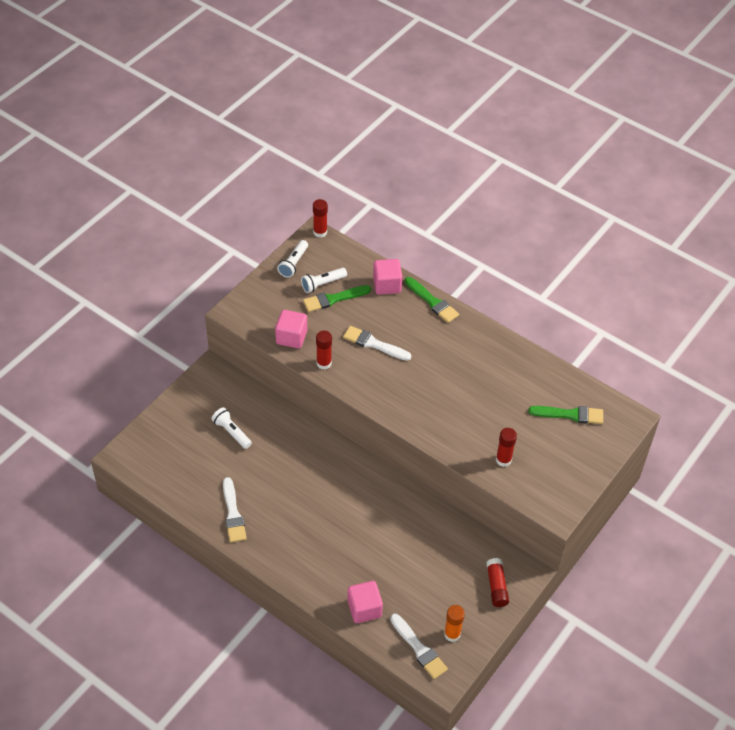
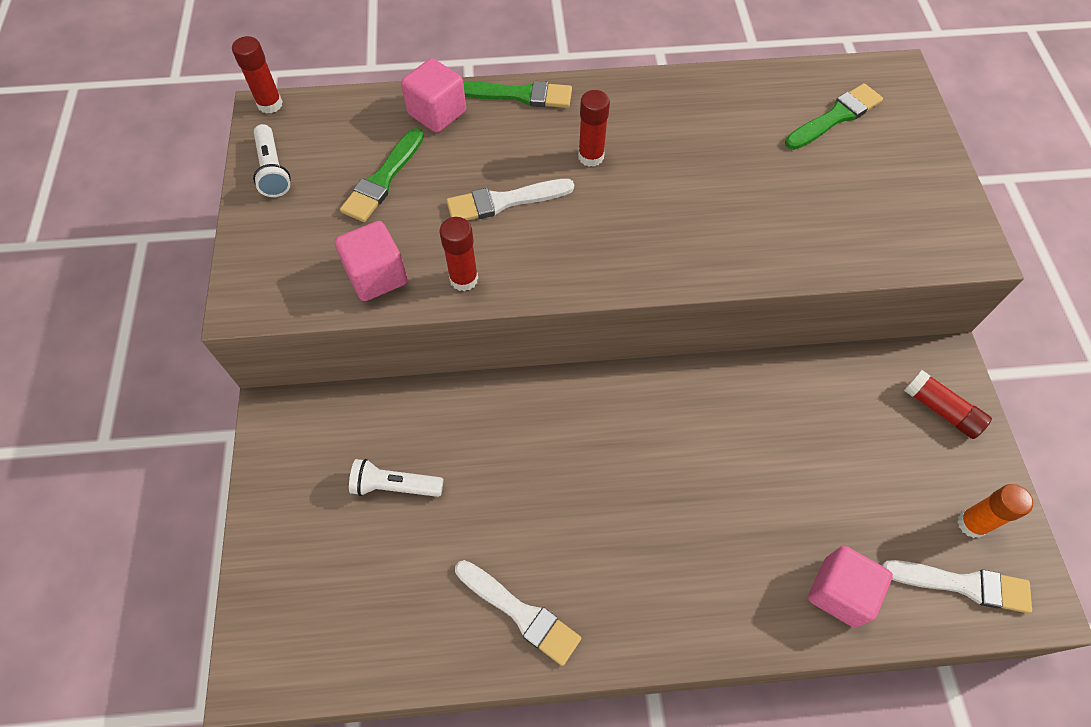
camera: 40 degrees left, 10 degrees up
white flashlight [301,268,347,293] -> none
red glue stick [496,428,517,467] -> red glue stick moved to [578,90,610,167]

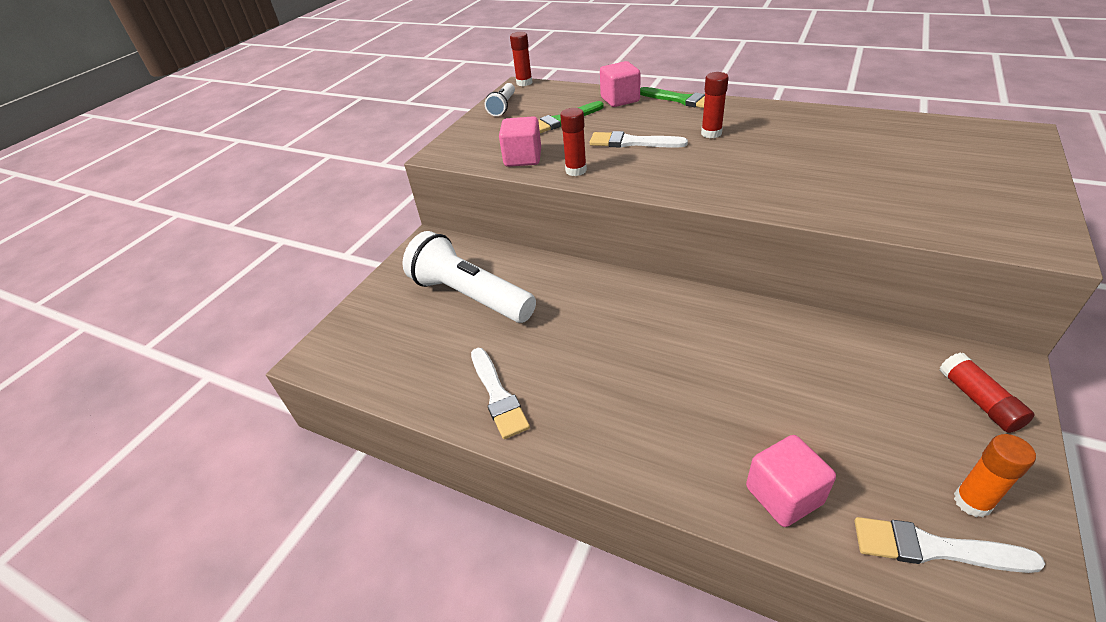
camera: 35 degrees right, 20 degrees down
white flashlight [349,459,443,497] -> white flashlight [402,231,536,323], size x2.04
green brush [785,83,883,150] -> none
white brush [881,560,1032,613] -> white brush turned 150 degrees clockwise [855,517,1045,573]

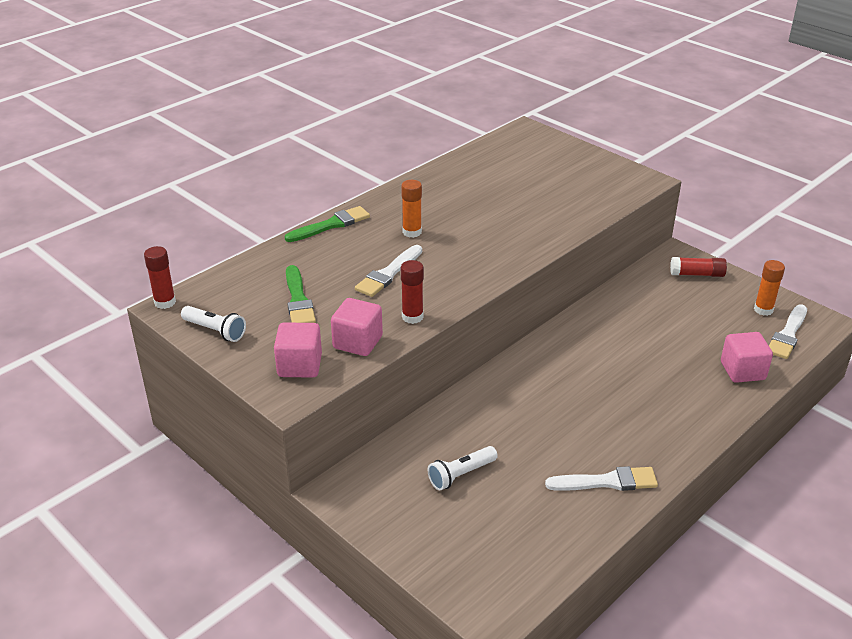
camera: 75 degrees left, 5 degrees down
white flashlight [402,231,536,323] -> white flashlight [428,446,498,491], size x0.49
pink cube [600,61,640,107] -> pink cube moved to [274,322,322,378]
red glue stick [701,72,729,138] -> orange glue stick [401,180,422,238]

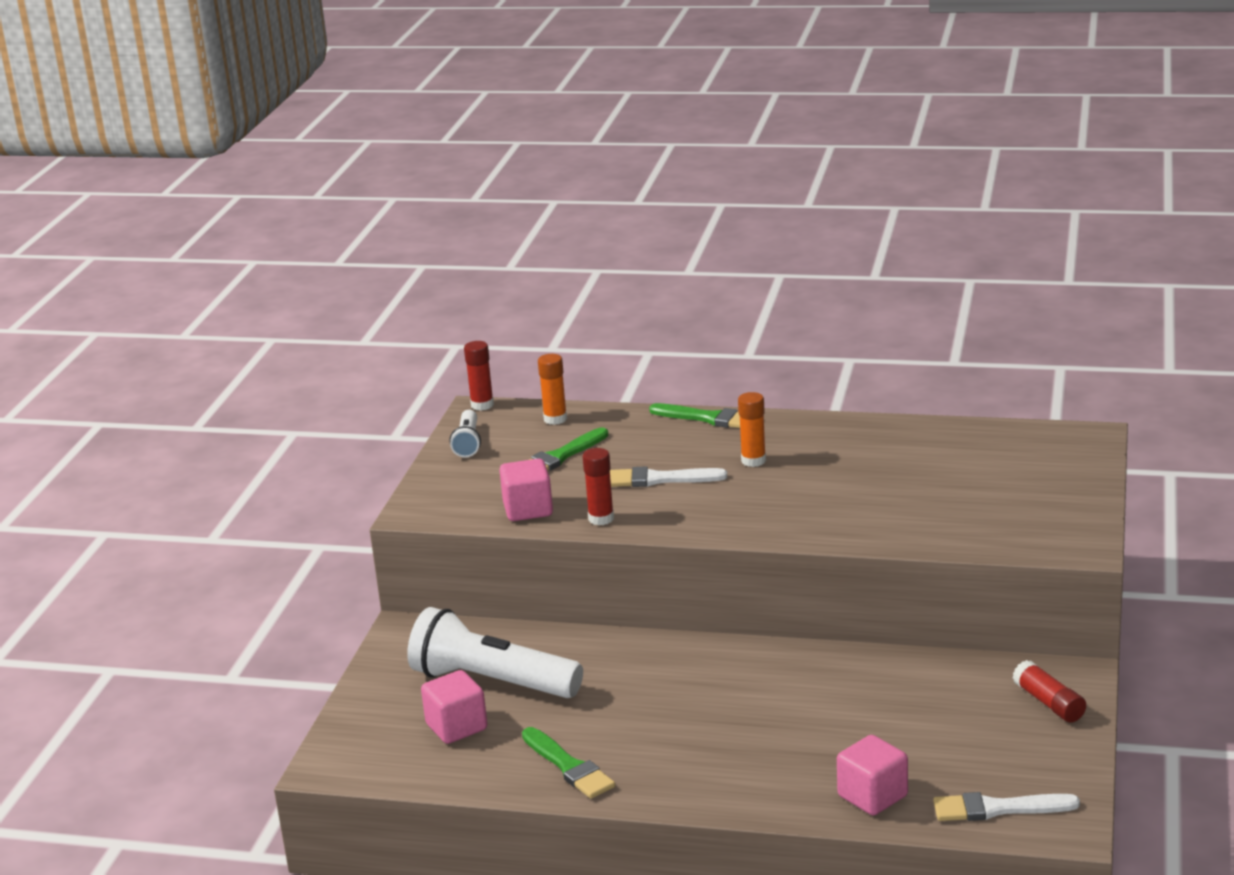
camera: 60 degrees right, 10 degrees down
pink cube [274,322,322,378] -> pink cube moved to [421,670,488,744]
white flashlight [428,446,498,491] -> white flashlight [407,607,583,698], size x2.04
white brush [545,466,658,491] -> green brush [522,727,615,799]
orange glue stick [754,260,785,316] -> orange glue stick moved to [538,354,567,425]

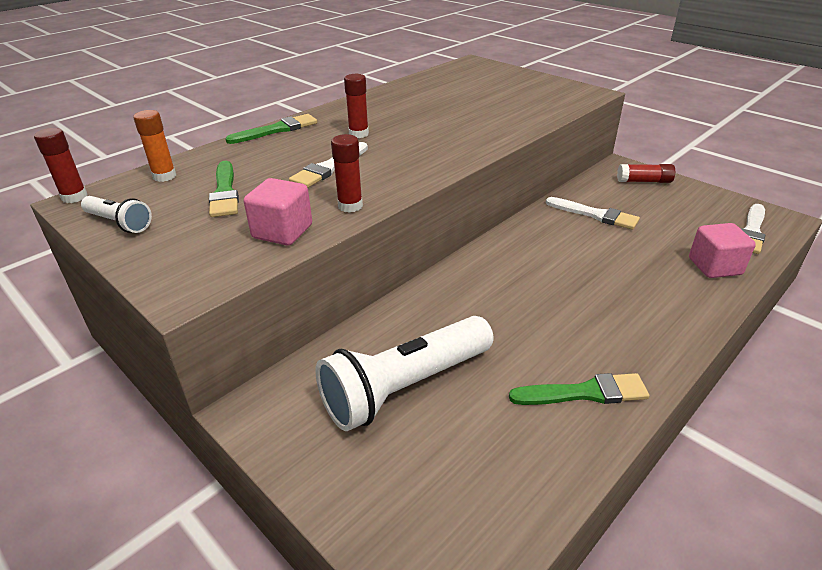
camera: 60 degrees left, 10 degrees up
pink cube [421,670,488,744] -> none
orange glue stick [738,392,766,467] -> red glue stick [344,74,369,138]
none -> white brush [546,197,640,230]

